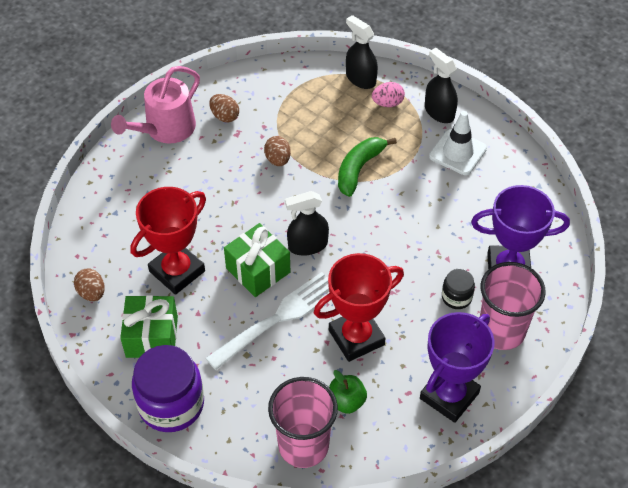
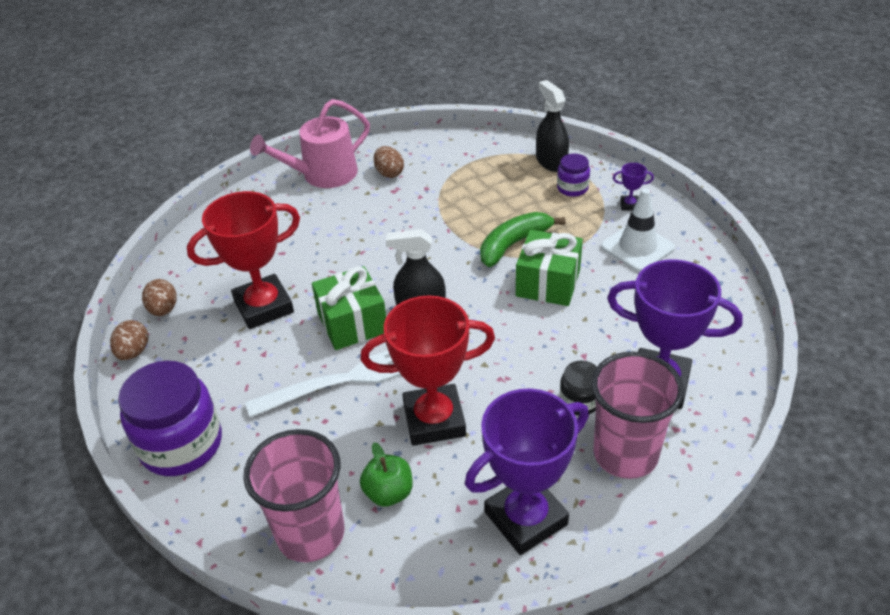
camera: 20 degrees right, 10 degrees down
green gift [120,295,178,358] -> green gift moved to [516,230,583,306]
brown egg [264,136,291,166] -> brown egg moved to [110,320,148,360]
pink egg [372,82,405,107] -> purple jar [557,154,590,197]
black spray bottle [425,48,458,123] -> purple trophy [613,163,654,211]

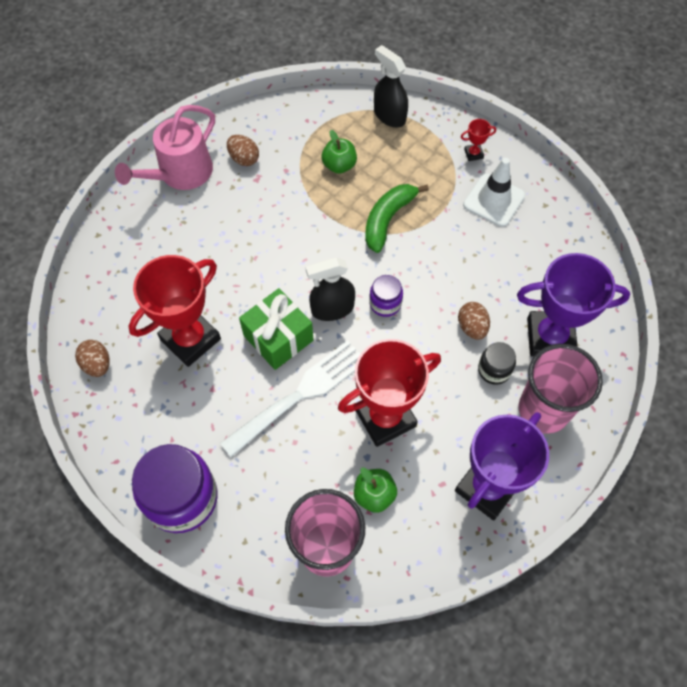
camera: 20 degrees left, 20 degrees up
brown egg [110,320,148,360] -> brown egg moved to [458,302,490,340]
green gift [516,230,583,306] -> none
purple jar [557,154,590,197] -> purple jar moved to [369,275,403,317]
purple trophy [613,163,654,211] -> red trophy [461,119,496,161]
none -> green apple [321,130,357,174]

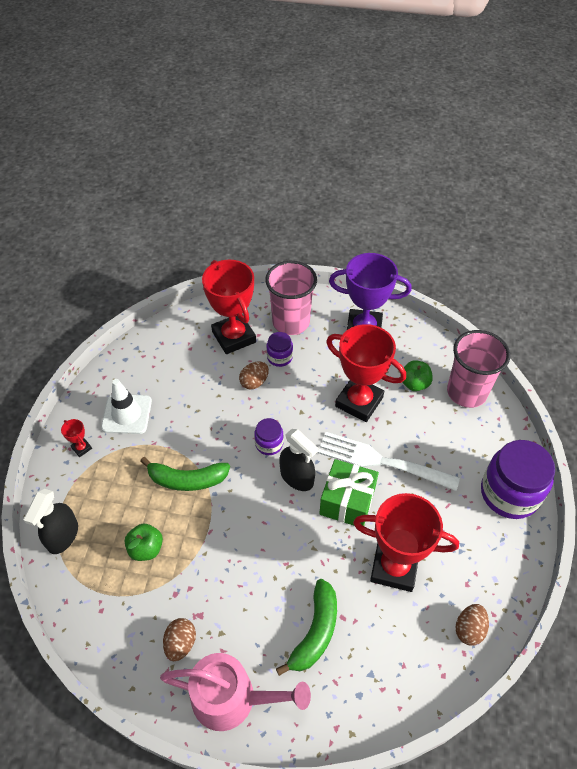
camera: 120 degrees left, 10 degrees down
black jar [478,342,516,385] -> purple jar [267,332,293,367]
purple trophy [517,253,630,357] -> red trophy [202,260,256,354]
none -> green banana [276,579,337,676]

